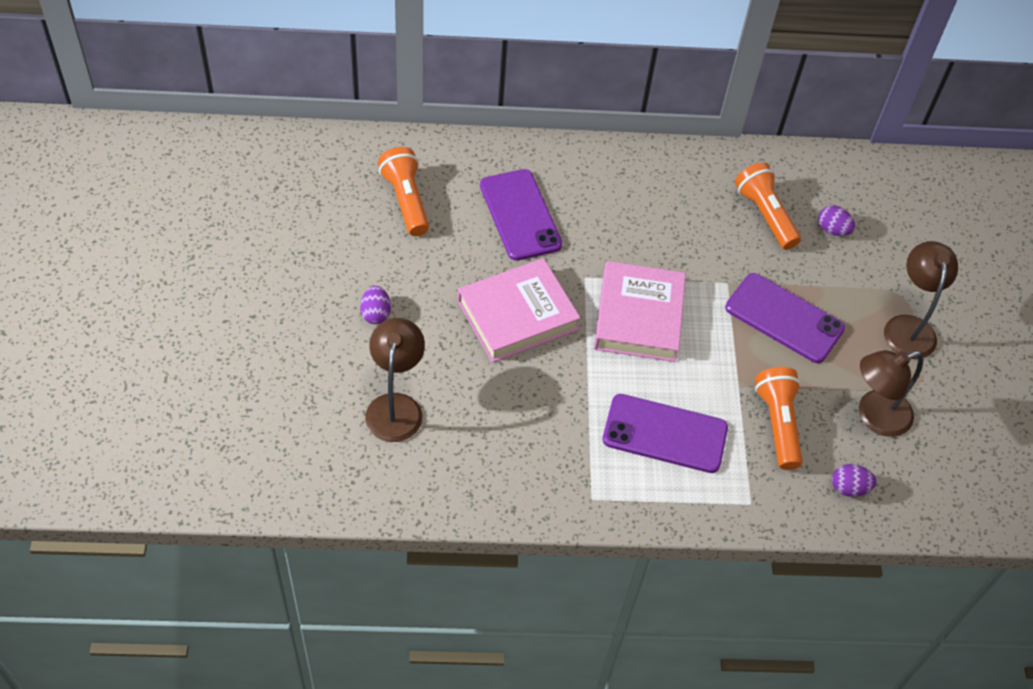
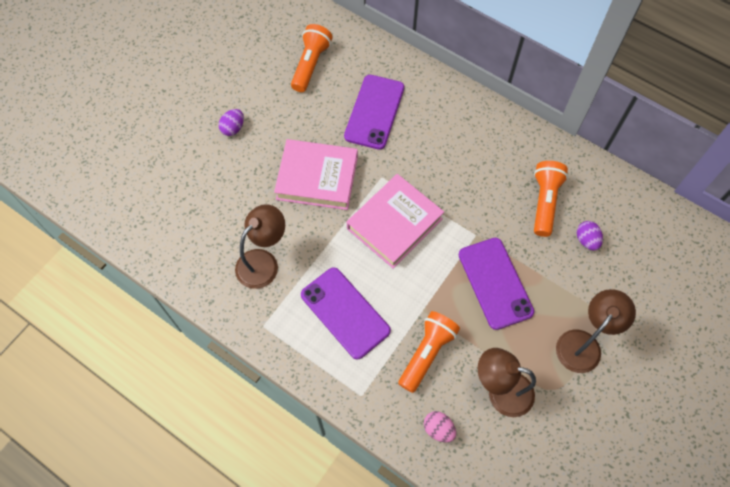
camera: 40 degrees right, 10 degrees up
brown lamp [365,318,425,442] -> brown lamp moved to [235,204,285,289]
purple egg [832,464,876,497] -> pink egg [424,411,456,442]

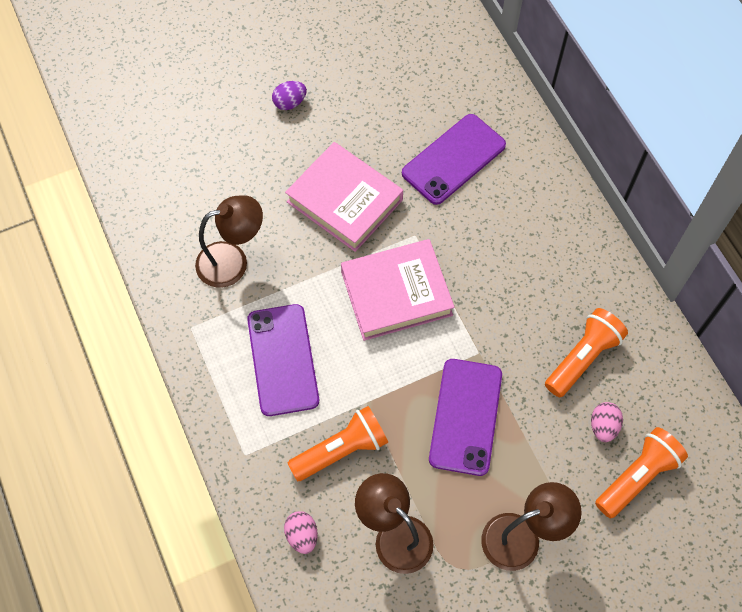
camera: 30 degrees right, 0 degrees up
orange flashlight [291,24,333,92] -> orange flashlight moved to [595,427,688,519]
purple egg [577,221,603,250] -> pink egg [591,402,623,442]

